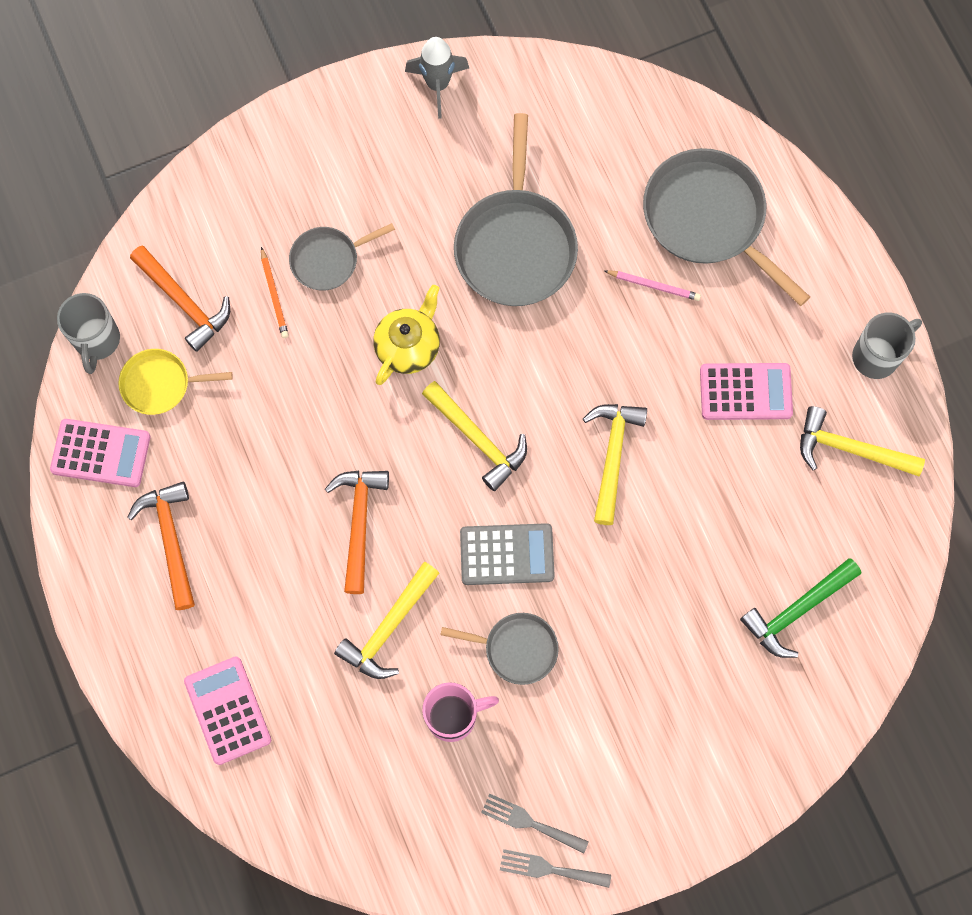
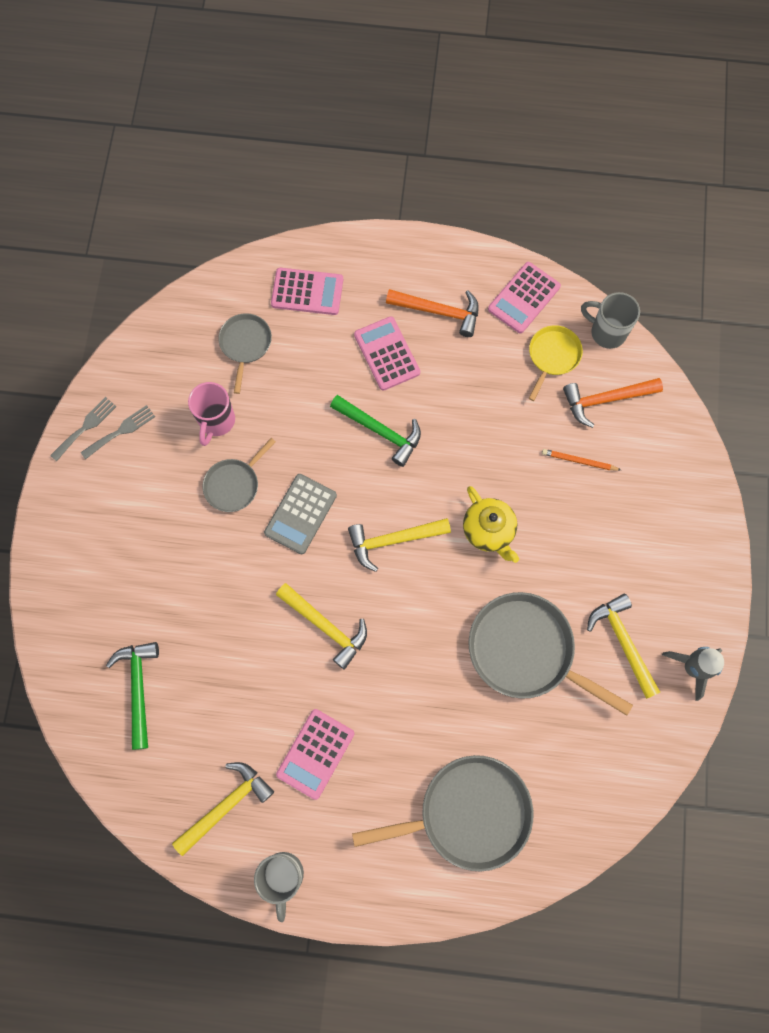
camera: 120 degrees right, 0 degrees up
grey pan [289,223,395,291] -> grey pan moved to [218,313,272,394]
orange hammer [325,470,389,594] -> green hammer [330,395,421,467]
yellow hammer [334,562,439,679] -> yellow hammer moved to [587,594,660,699]
pink pencil [605,270,701,301] -> none
none -> pink calculator [354,316,420,391]

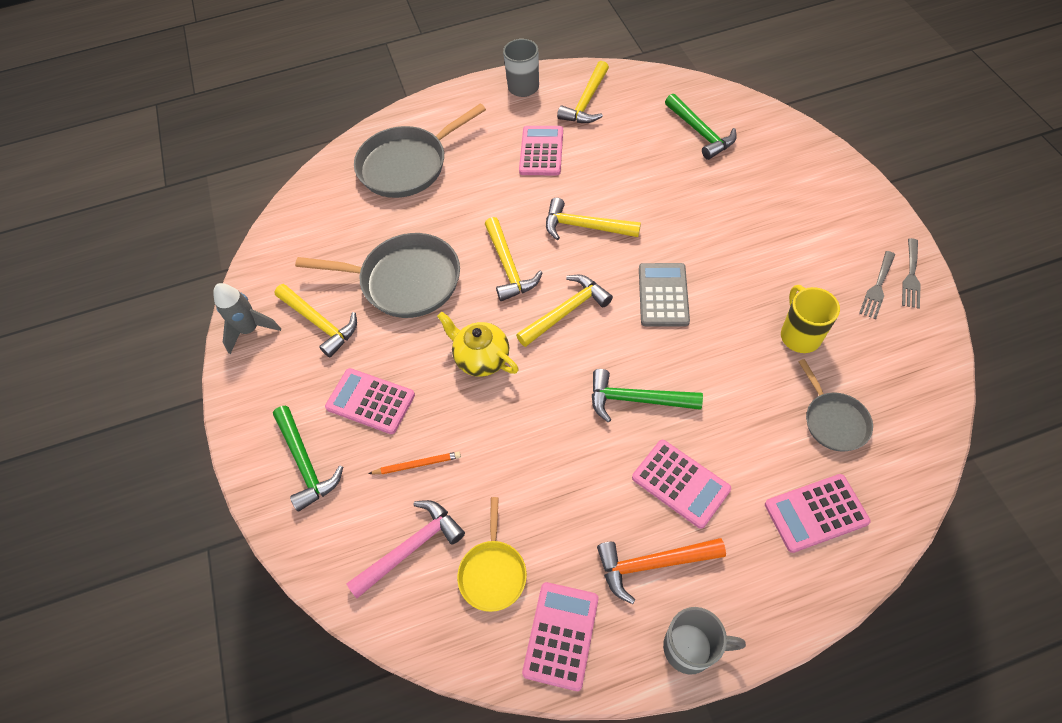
camera: 160 degrees right, 15 degrees down
pink mug [188,382,235,446] -> yellow mug [781,285,840,353]
grey pan [203,438,276,512] -> none
orange hammer [563,378,663,428] -> pink hammer [346,500,465,598]
grey mug [581,292,640,349] -> grey mug moved to [663,607,746,675]
none -> green hammer [273,406,343,511]
none -> pink calculator [325,368,415,434]
none -> yellow hammer [485,217,543,301]

